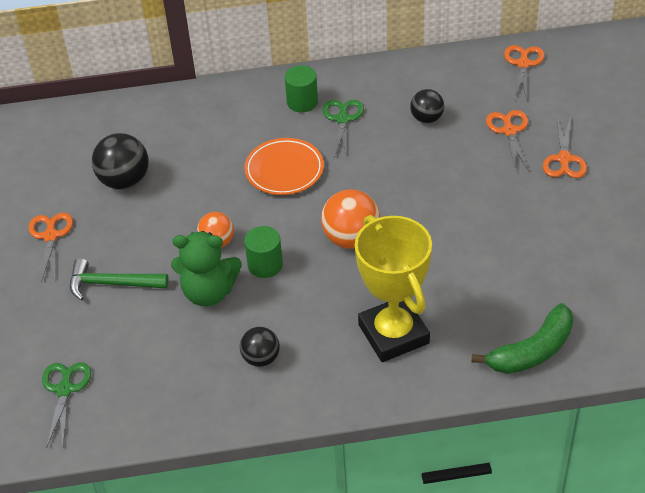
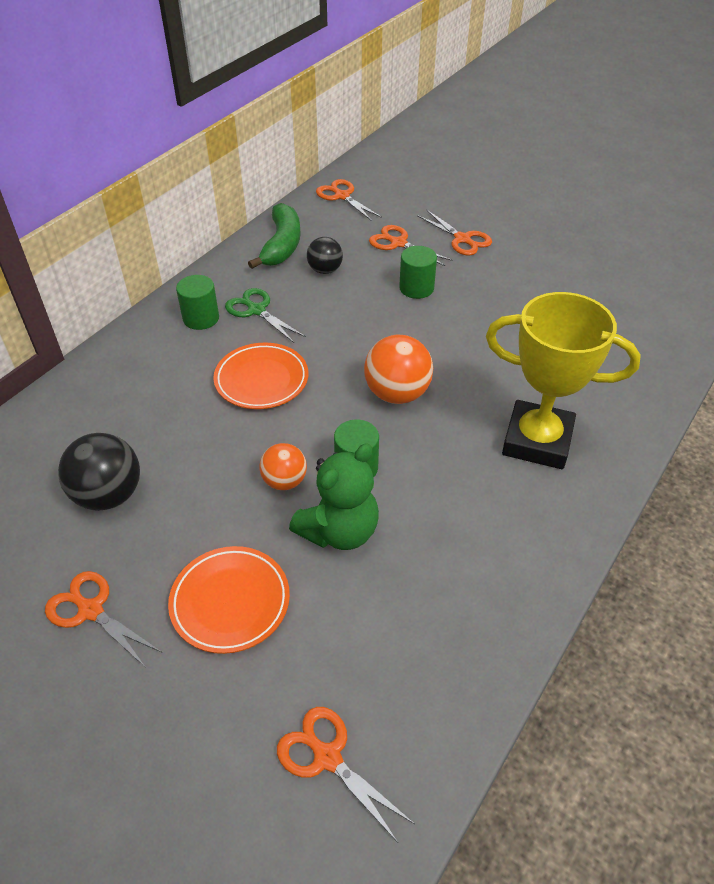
camera: 50 degrees left, 0 degrees up
green scissors [42,362,91,448] -> orange scissors [277,707,415,843]
green hammer [70,258,168,300] -> orange plate [168,546,290,654]
black ball [240,327,280,367] -> none
green banana [472,303,573,374] -> green banana moved to [248,203,301,269]
none -> green cylinder [399,246,437,299]

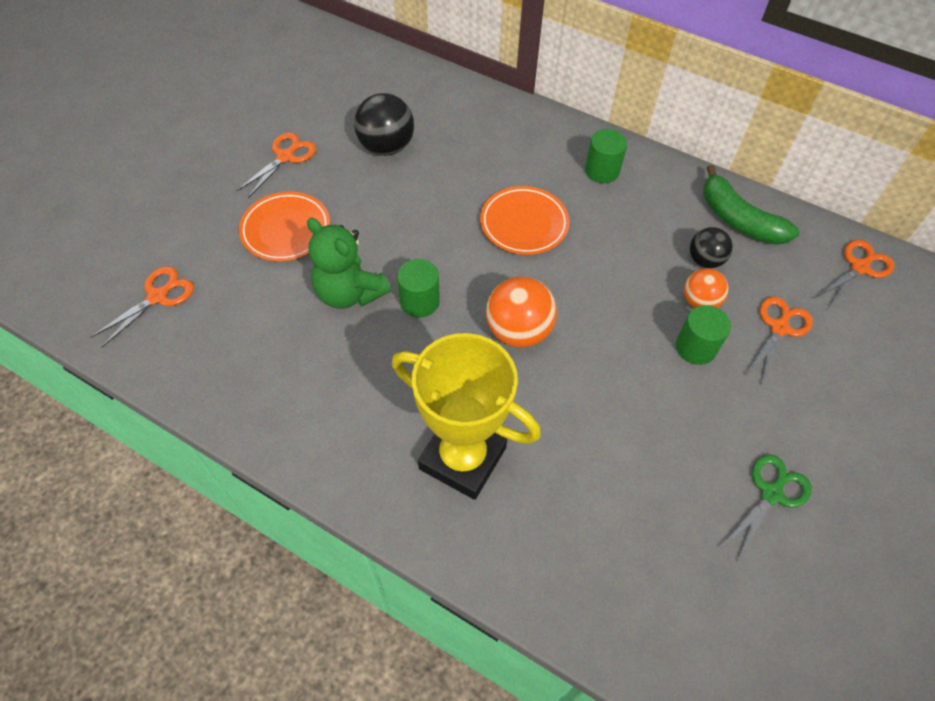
camera: 85 degrees right, 10 degrees up
green scissors [225,288,306,343] -> green scissors moved to [721,454,812,561]
green banana [248,203,301,269] -> green banana turned 45 degrees clockwise [703,165,800,245]
orange ball [259,443,307,490] -> orange ball moved to [684,268,729,308]
orange scissors [417,210,492,256] -> none
yellow trophy [486,292,641,469] -> yellow trophy turned 75 degrees counterclockwise [392,333,541,500]

